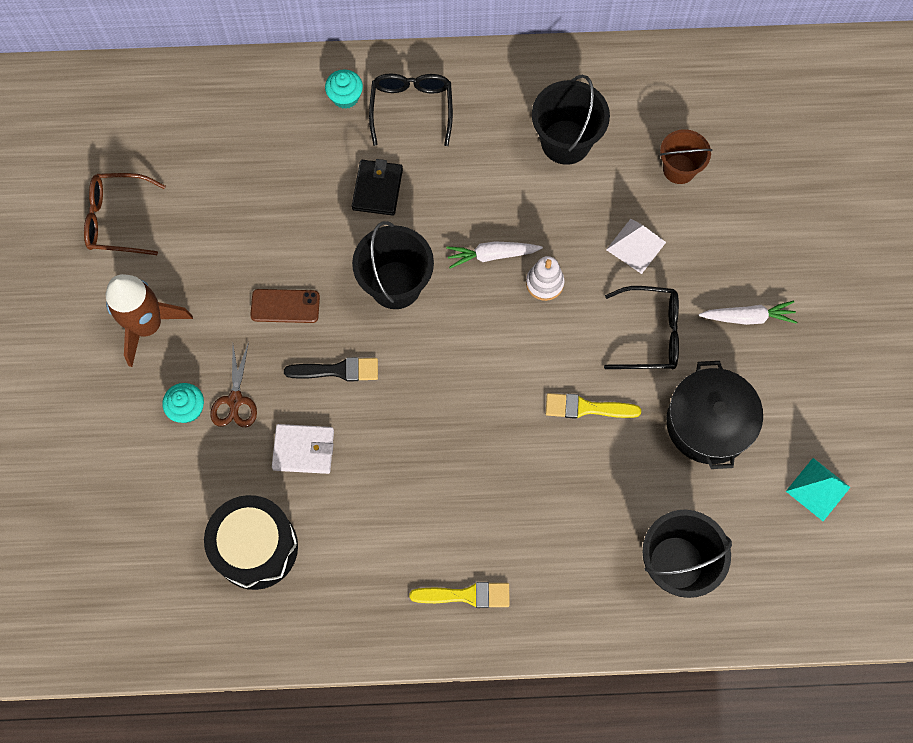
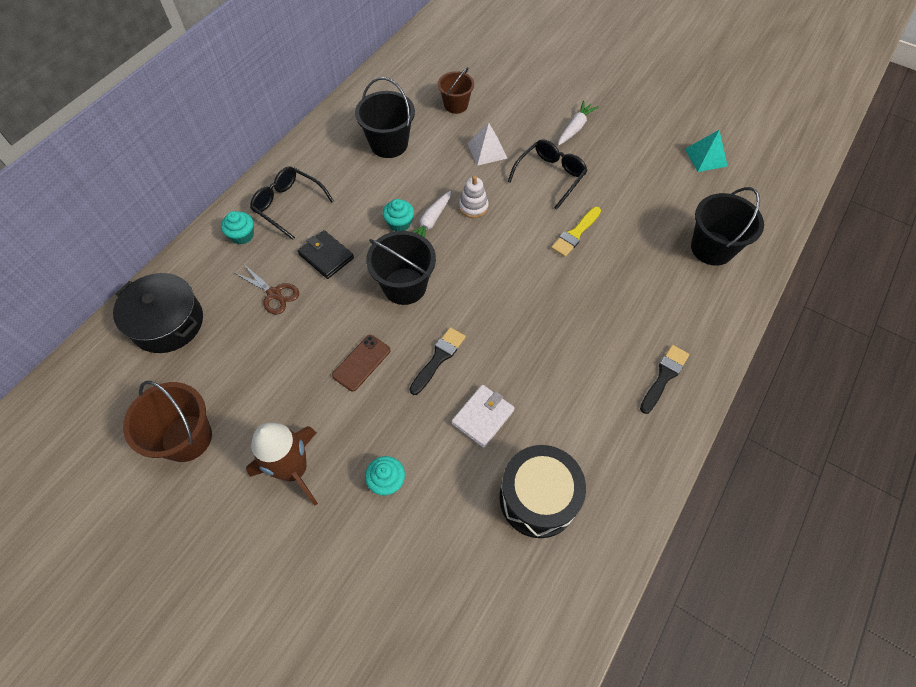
camera: 55 degrees left, 10 degrees down
brown glasses [84,173,166,255] -> brown bucket [123,381,212,462]
brown scissors [210,342,257,427] -> brown scissors moved to [235,265,299,314]
yellow brush [409,582,510,608] -> black brush [640,345,689,414]
black pot [666,361,763,469] -> black pot moved to [113,273,203,353]
none -> turquoise cupcake [383,199,414,231]

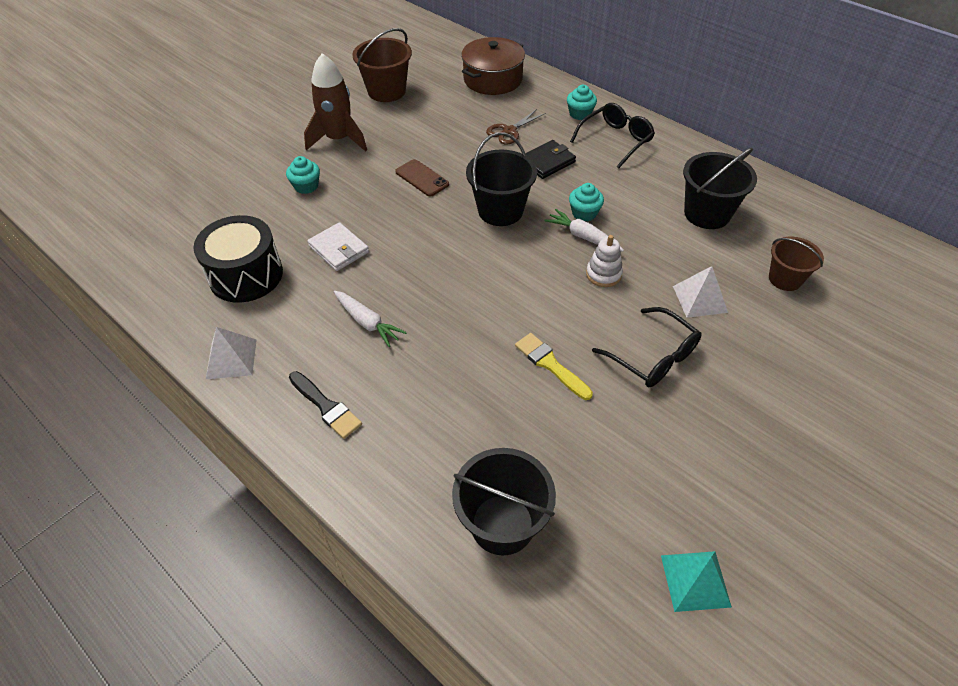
camera: 100 degrees right, 10 degrees down
black pot [113,273,203,353] -> brown pot [461,37,525,95]
black brush [409,327,466,395] -> none
white carrot [558,101,598,145] -> white carrot moved to [334,291,407,347]
none -> white pyramid [206,327,257,379]

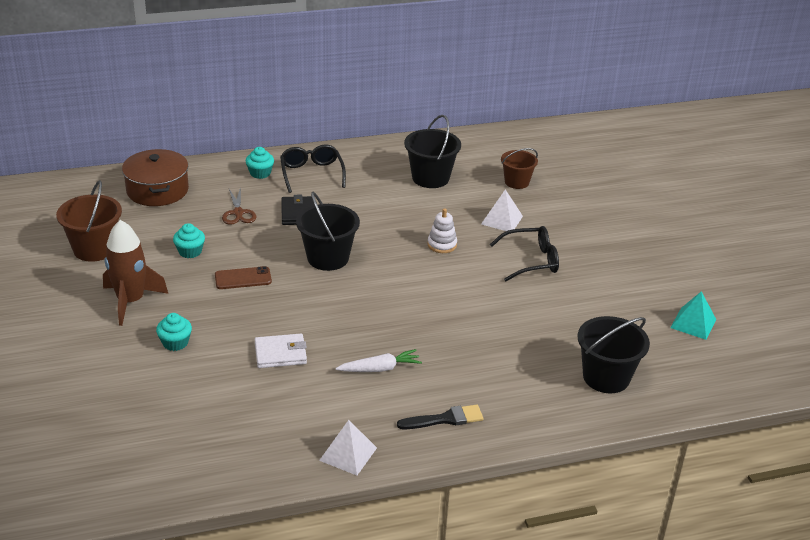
camera: 60 degrees left, 15 degrees down
black drum [193,215,283,303] -> none
yellow brush [515,333,593,400] -> none
white carrot [544,209,624,251] -> none
turquoise cupcake [569,183,604,221] -> turquoise cupcake moved to [173,223,205,258]

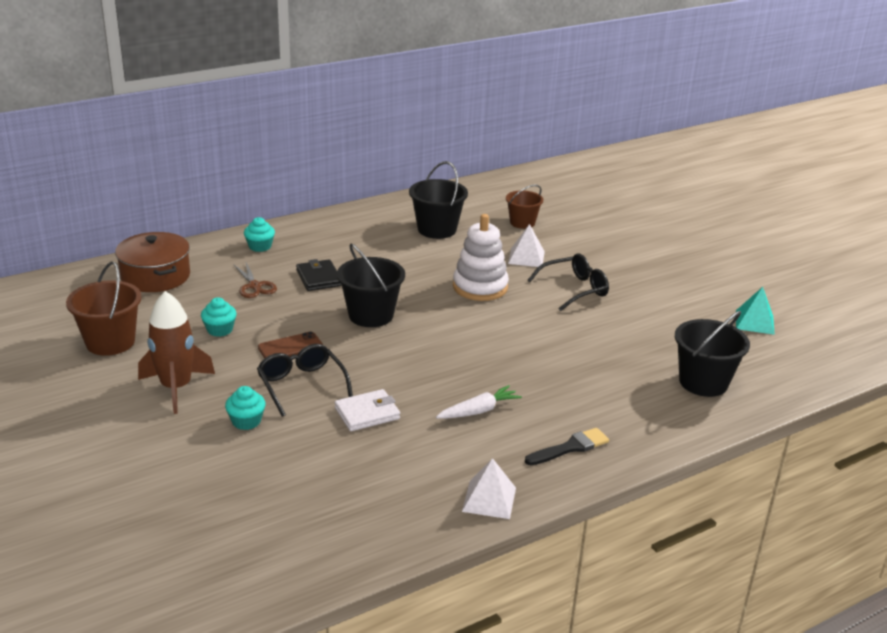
camera: 15 degrees left, 5 degrees down
black glasses [280,145,346,193] -> black glasses moved to [257,344,353,417]
white stacking toy [427,208,457,253] -> white stacking toy [453,214,509,301], size x1.79

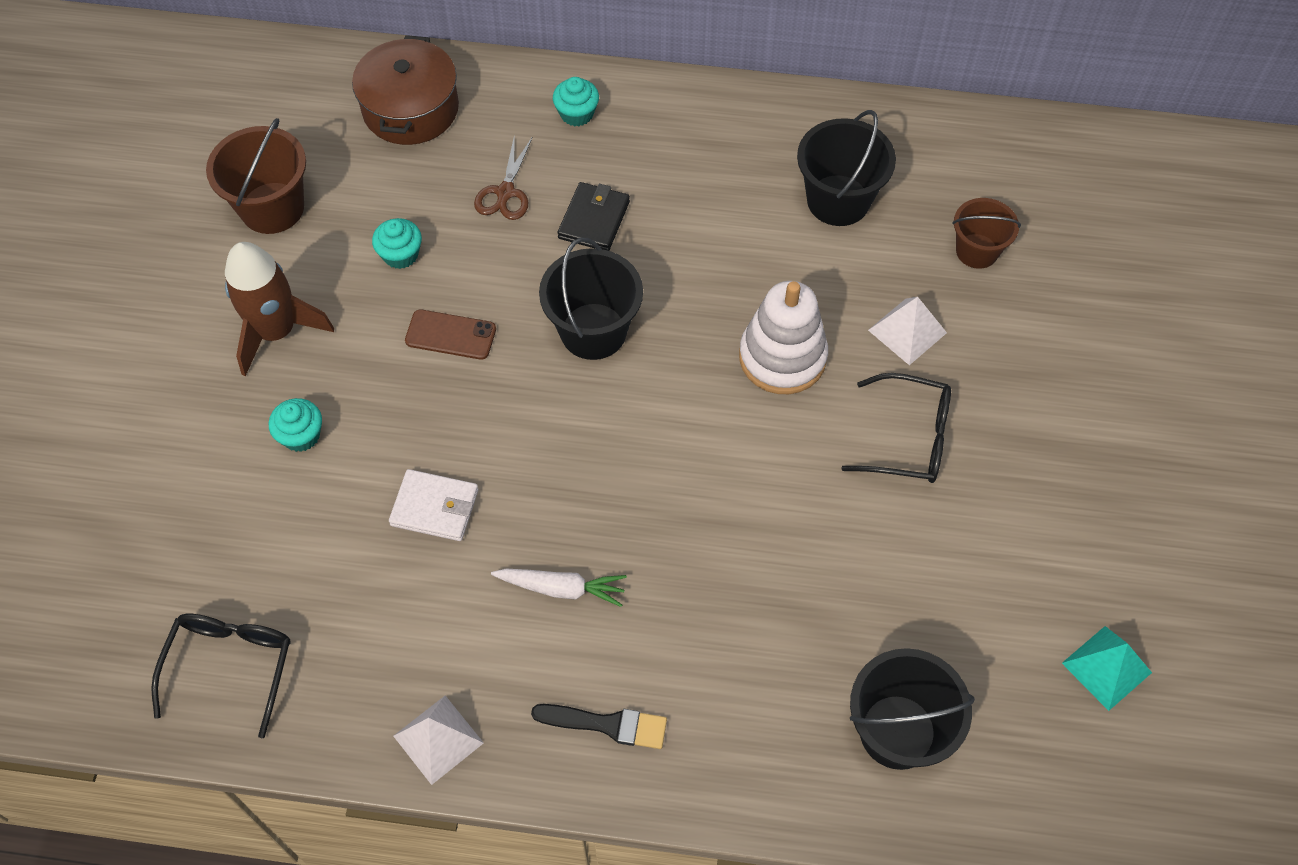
camera: 40 degrees right, 30 degrees up
black glasses [257,344,353,417] -> black glasses moved to [151,614,290,738]

